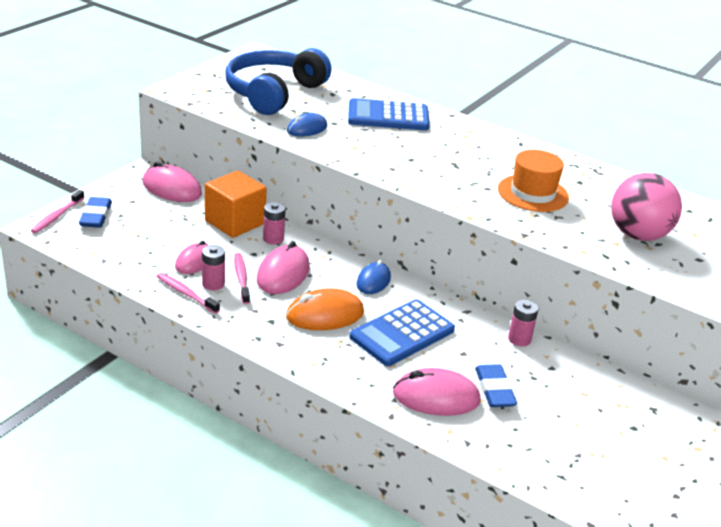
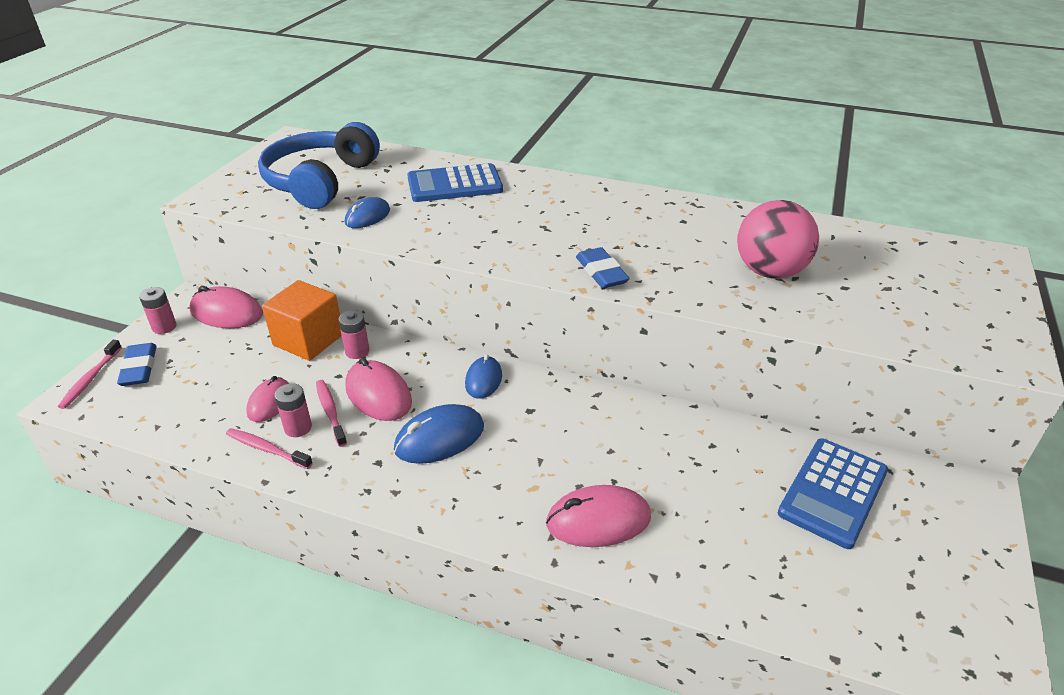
camera: 10 degrees left, 5 degrees up
pink mouse [257,241,310,294] -> pink mouse turned 45 degrees counterclockwise [346,358,412,421]
orange mouse [286,288,364,330] -> blue mouse [394,404,484,464]
blue calculator [349,299,455,366] -> blue calculator moved to [778,438,888,549]
blue eraser [475,364,517,407] -> blue eraser moved to [576,247,630,288]
orange hat [498,150,569,212] -> none
pink battery [508,300,538,347] -> pink battery moved to [139,287,177,334]

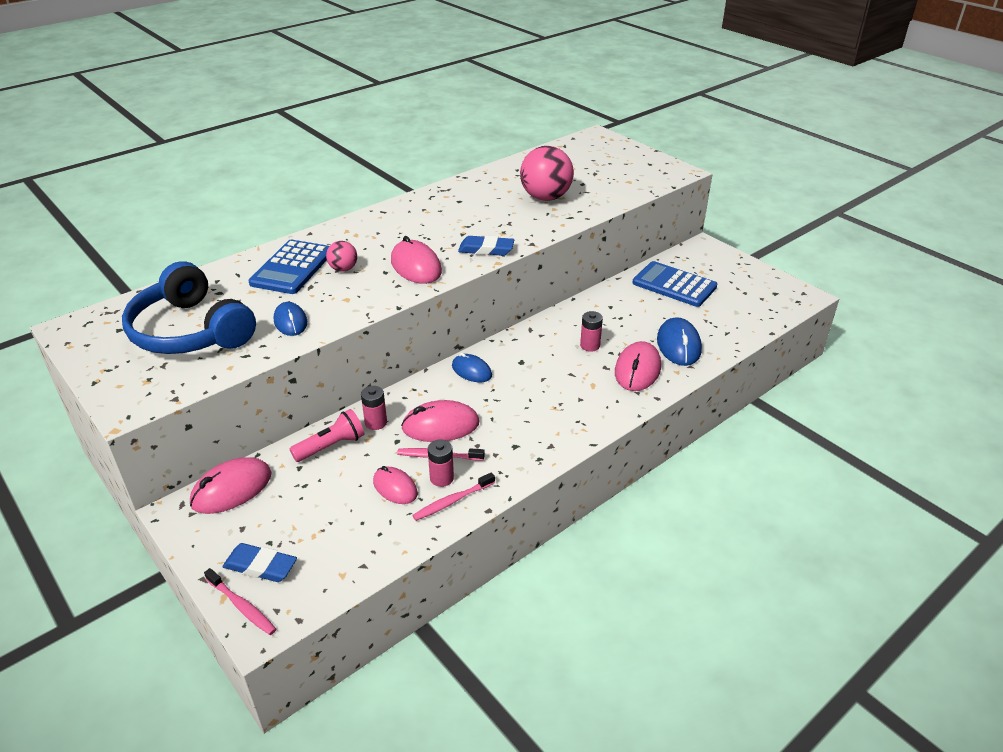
camera: 60 degrees left, 0 degrees up
pink battery [139,287,177,334] -> pink battery moved to [580,311,603,352]
orange cube [262,280,342,361] -> pink flashlight [290,409,364,462]
blue mouse [394,404,484,464] -> blue mouse moved to [657,317,702,366]
blue calculator [778,438,888,549] -> blue calculator turned 150 degrees clockwise [632,261,717,307]
none -> pink ball [326,241,357,271]
none -> pink mouse [391,236,442,284]

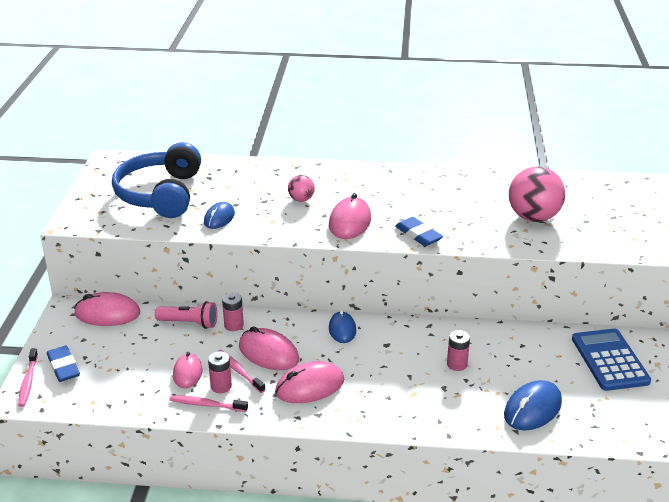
camera: 45 degrees right, 5 degrees down
blue calculator [248,240,329,294] -> none
pink mouse [615,341,661,391] -> pink mouse moved to [275,361,344,403]

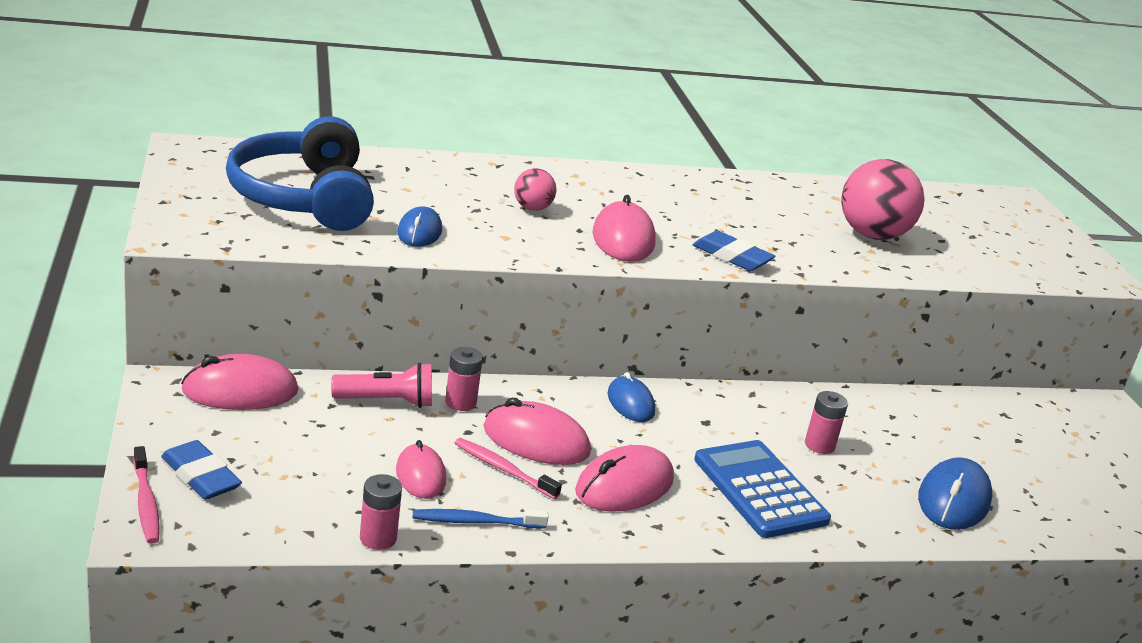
camera: 20 degrees left, 5 degrees down
pink toothbrush [169,395,248,412] -> blue toothbrush [412,509,548,528]
pink battery [208,351,232,393] -> pink battery moved to [360,474,402,550]
blue calculator [572,328,651,391] -> blue calculator moved to [694,440,831,538]

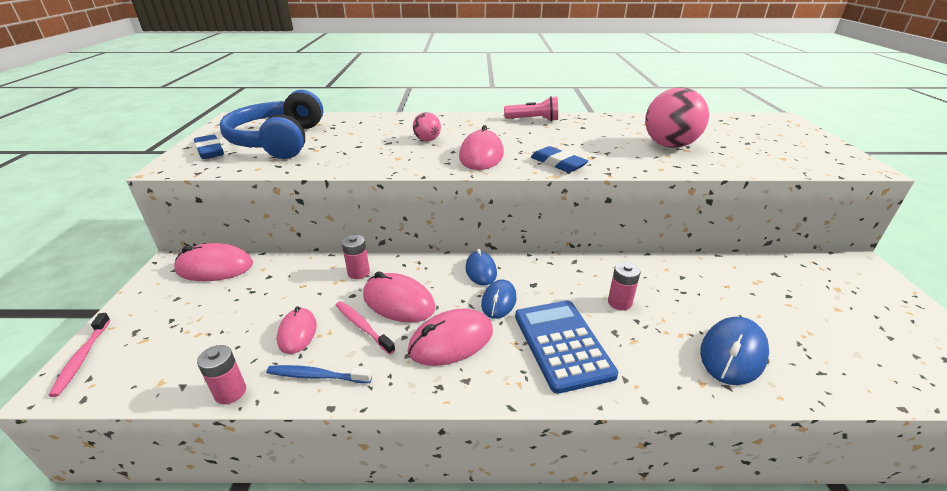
camera: 15 degrees right, 5 degrees up
blue eraser [161,440,242,500] -> blue eraser moved to [194,135,224,159]
pink flashlight [331,363,432,408] -> pink flashlight moved to [504,96,558,121]
blue mouse [397,206,442,247] -> blue mouse moved to [481,280,516,319]

